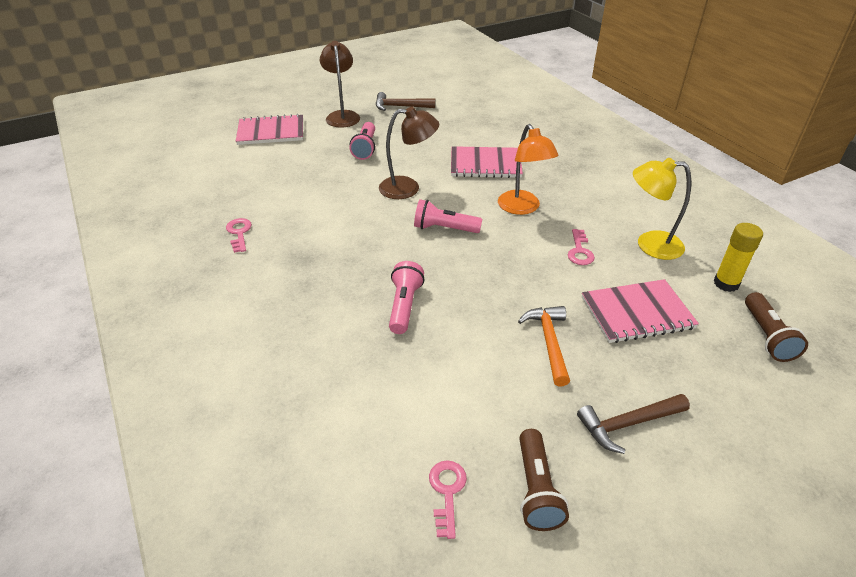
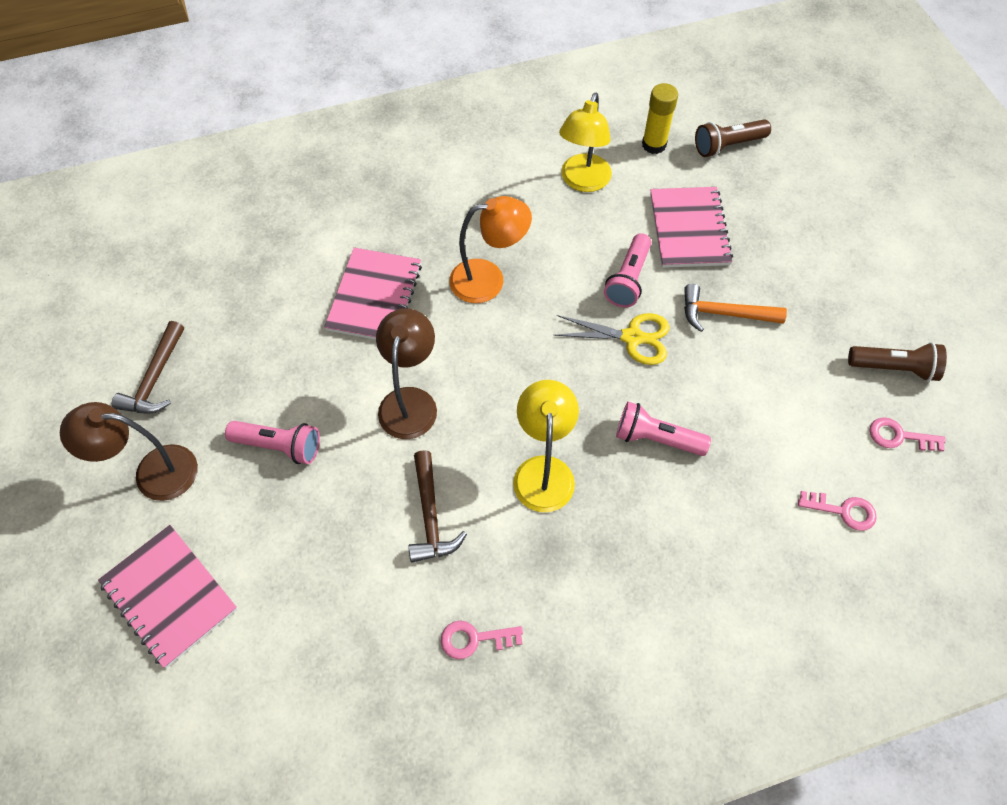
camera: 80 degrees left, 20 degrees up
pink notebook [236,114,303,145] -> pink notebook turned 45 degrees counterclockwise [98,525,237,668]
pink flashlight [414,199,482,233] -> pink flashlight moved to [604,233,651,308]
pink key [567,229,595,265] -> pink key moved to [798,491,877,531]
brown hammer [577,394,690,454] -> brown hammer moved to [408,450,467,563]
brown flashlight [745,292,808,362] -> brown flashlight turned 150 degrees clockwise [695,119,771,157]
none -> yellow lamp [513,380,579,513]
none -> yellow scissors [553,313,669,365]

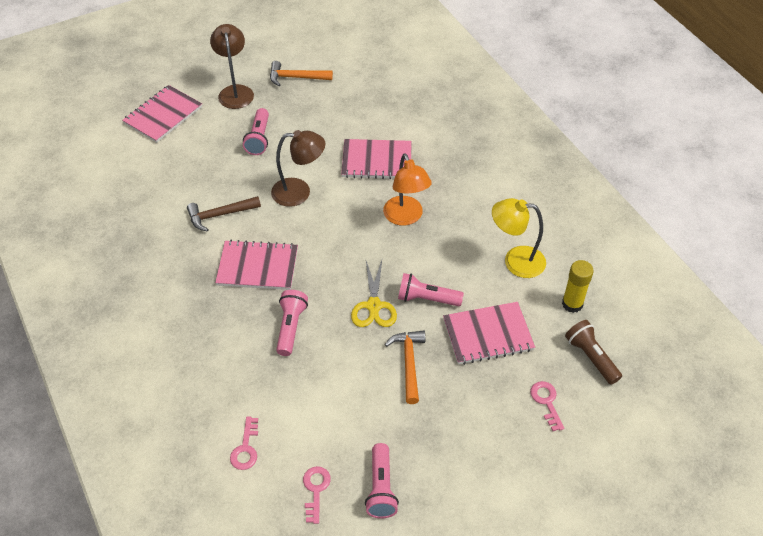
camera: 80 degrees right, 10 degrees down
brown hammer [112,321,184,413] -> orange hammer [270,61,333,86]
pink key [441,621,523,659] -> pink key moved to [530,381,564,431]
yellow lamp [513,380,579,513] -> pink notebook [215,240,298,290]
brown flashlight [848,342,947,382] -> pink flashlight [365,443,399,519]

